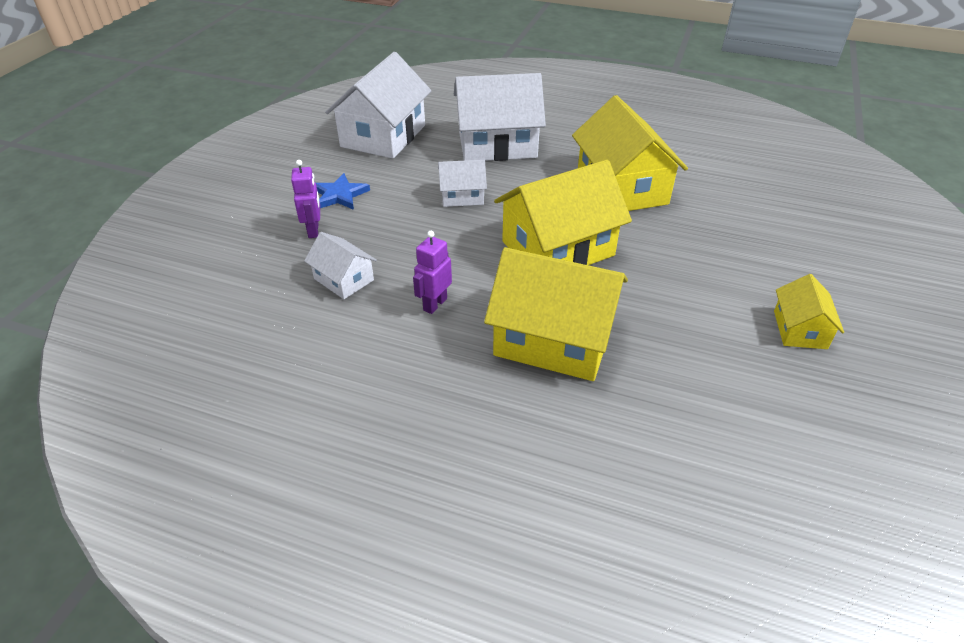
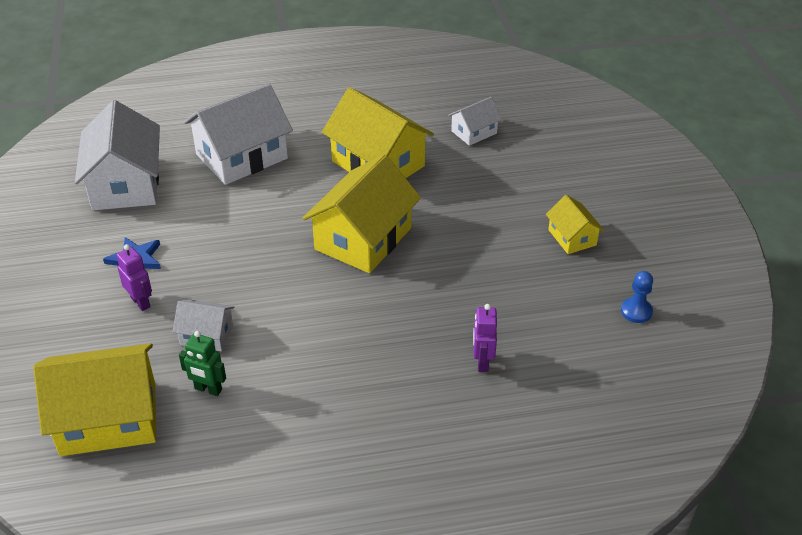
camera: 30 degrees left, 0 degrees up
purple robot [413,231,452,314] -> purple robot moved to [473,304,497,372]
white house [438,160,487,207] -> white house moved to [448,97,502,146]
yellow house [484,247,628,381] -> yellow house moved to [33,343,156,456]
none -> green robot [179,331,226,396]
none -> blue pawn [621,271,653,323]

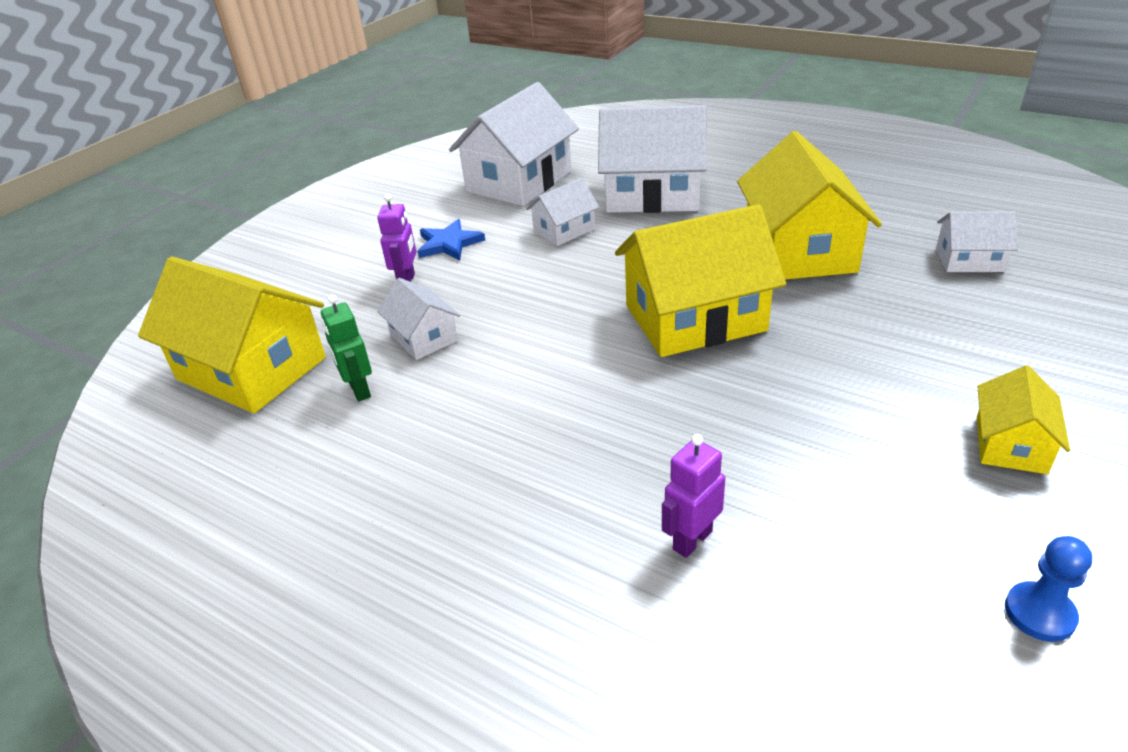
camera: 45 degrees right, 5 degrees down
none -> white house [526,178,599,246]

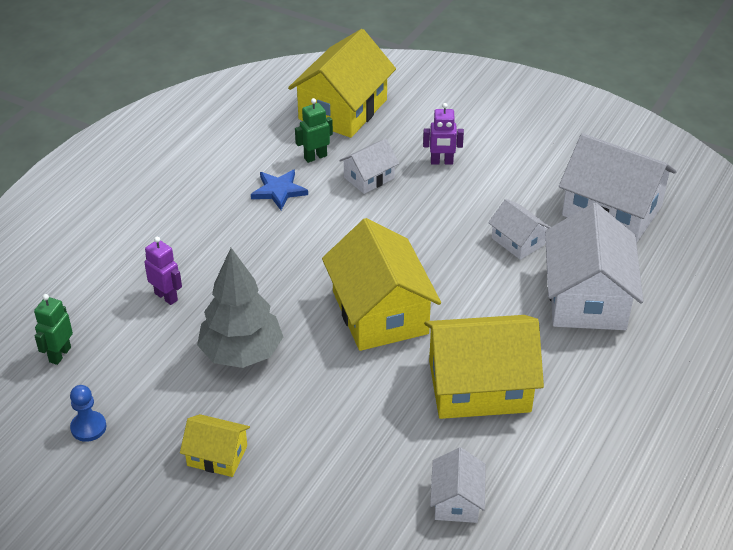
camera: 85 degrees right, 5 degrees up
blue star [418,219,485,260] -> blue star moved to [251,170,308,210]
none -> green robot [34,294,73,365]
none -> grey tree [197,248,283,368]

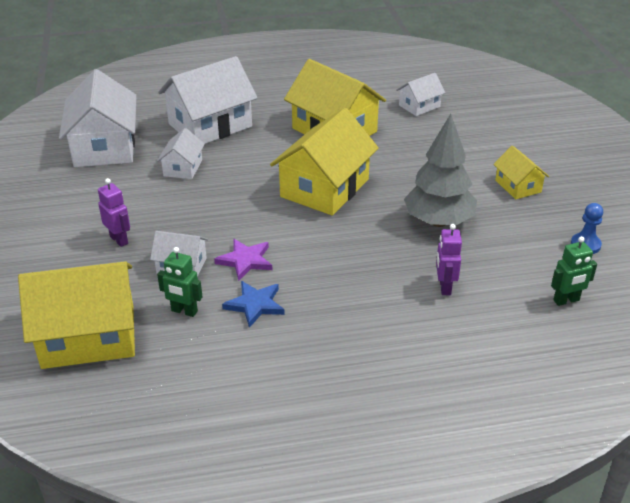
camera: 130 degrees left, 5 degrees down
none -> purple star [214,239,273,281]

